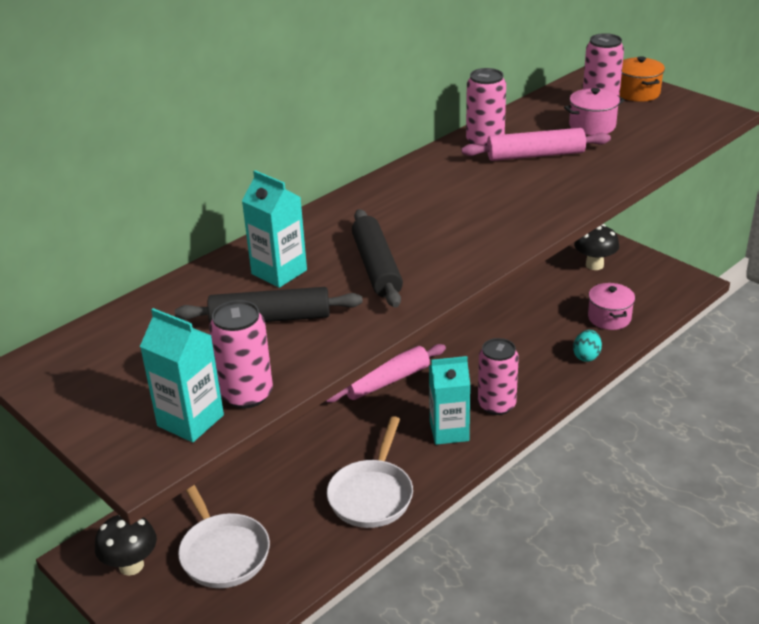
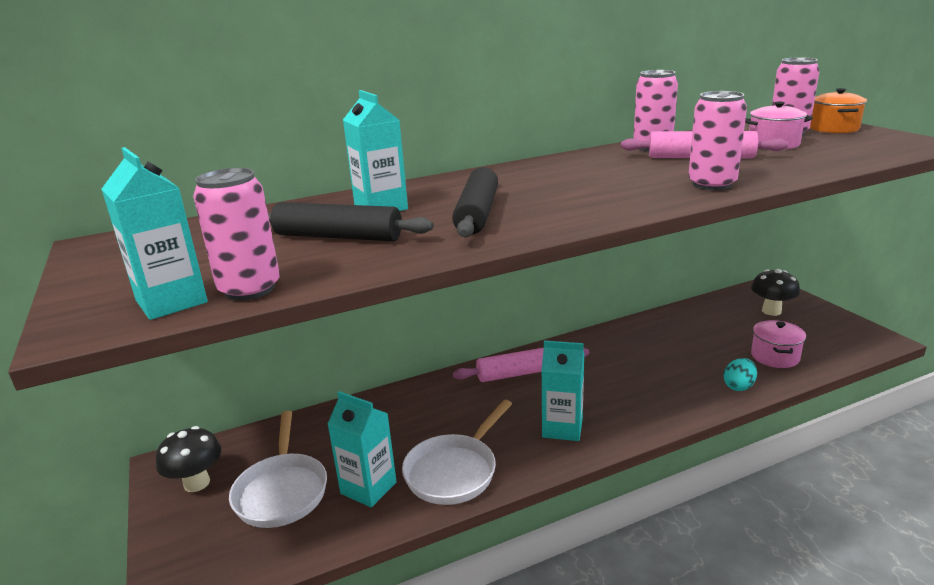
camera: 20 degrees right, 10 degrees down
pink can [478,338,519,415] -> pink can moved to [688,91,747,190]
none -> turquoise carton [327,391,397,508]

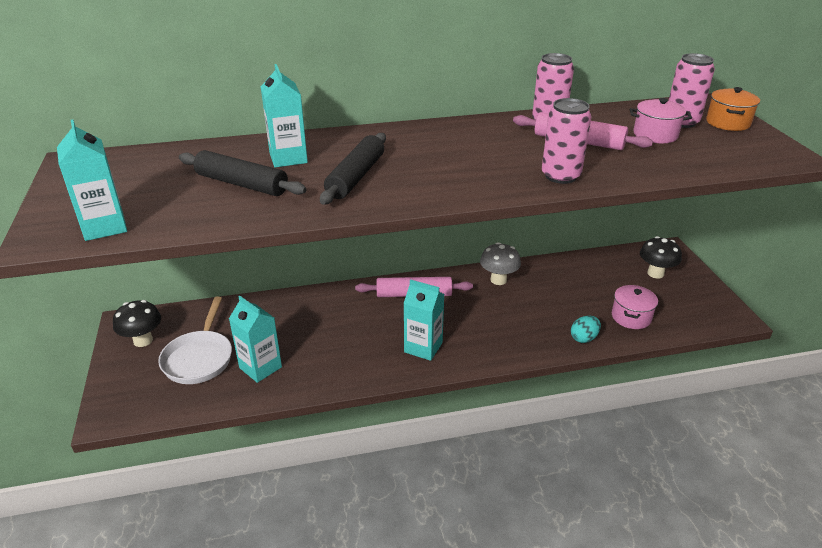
camera: 10 degrees right, 10 degrees up
pink can [193,168,280,300] -> none
white pan [402,400,512,505] -> none
none -> grey mushroom [480,242,521,285]

